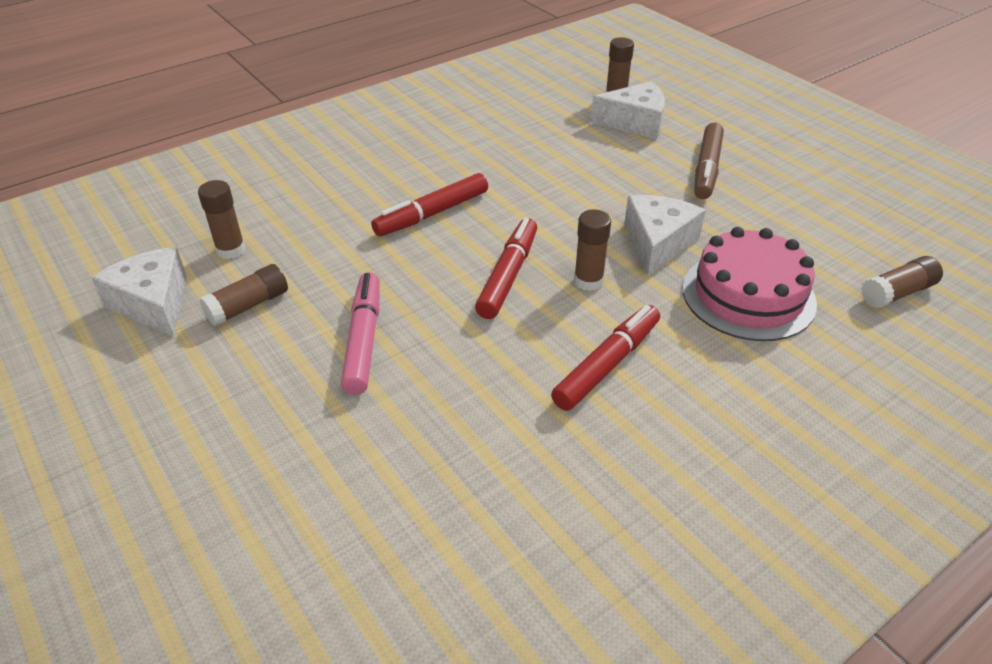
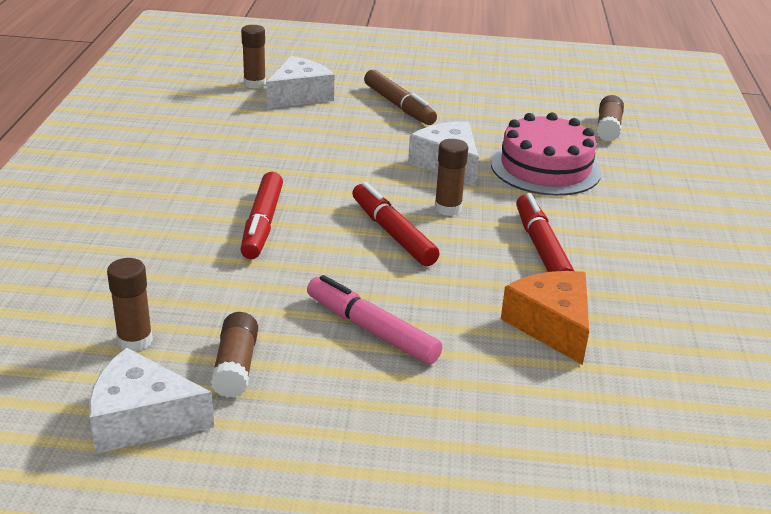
camera: 50 degrees left, 10 degrees down
none -> orange cheese [501,271,589,365]

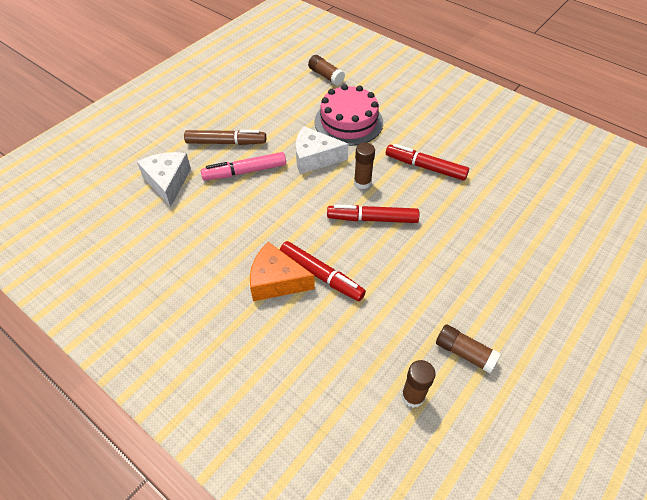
camera: 55 degrees left, 20 degrees up
white cheese [89,348,214,454] -> none
brown glue stick [241,25,266,89] -> none
pink marker [307,275,443,365] -> pink marker moved to [201,152,286,180]
orange cheese [501,271,589,365] -> orange cheese moved to [250,242,315,301]

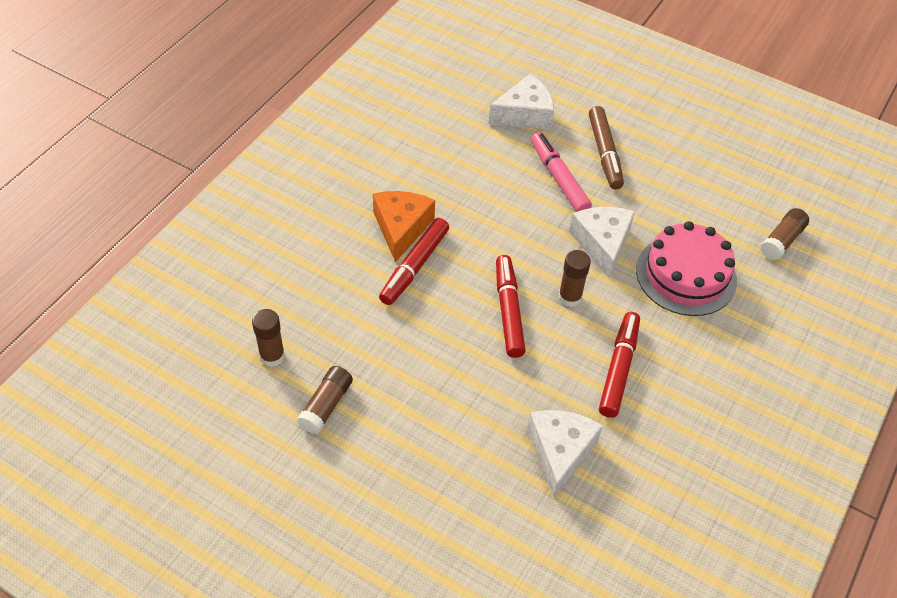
camera: 80 degrees right, 0 degrees up
none -> white cheese [527,410,603,498]

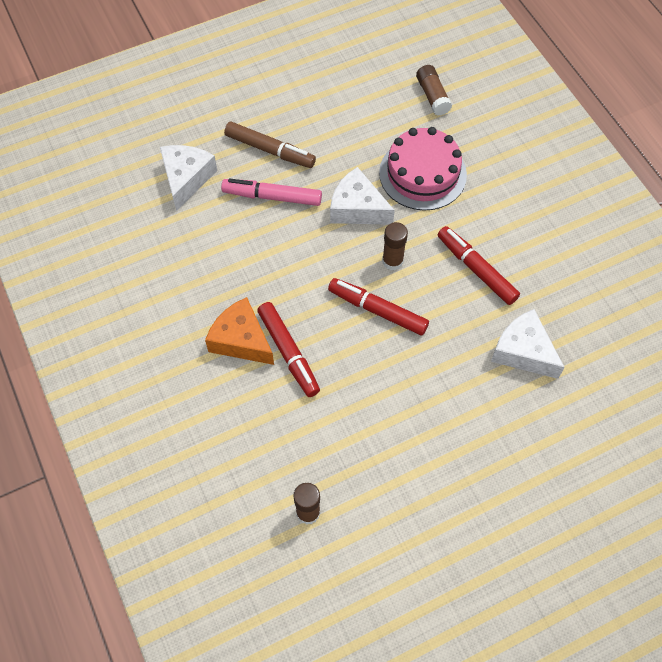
camera: 55 degrees left, 10 degrees up
brown glue stick [297,366,353,434] -> none

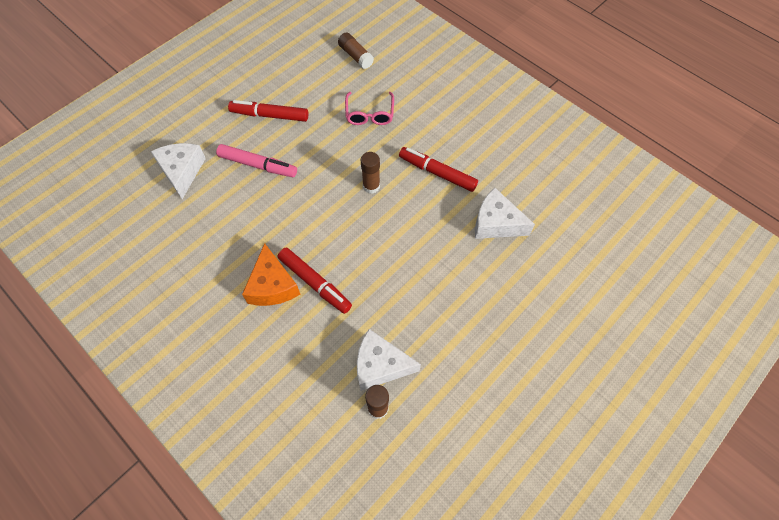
camera: 20 degrees left, 0 degrees up
orange cheese [205,297,274,365] -> orange cheese turned 120 degrees counterclockwise [242,243,300,306]
pink marker [221,179,322,206] -> pink marker turned 150 degrees counterclockwise [216,144,297,177]
brown marker [224,121,316,168] -> none
red marker [328,278,429,335] -> red marker moved to [228,100,308,122]
white cheese [330,167,395,225] -> white cheese moved to [357,329,421,391]
pink cake [379,127,467,211] -> pink glasses [345,92,394,125]

